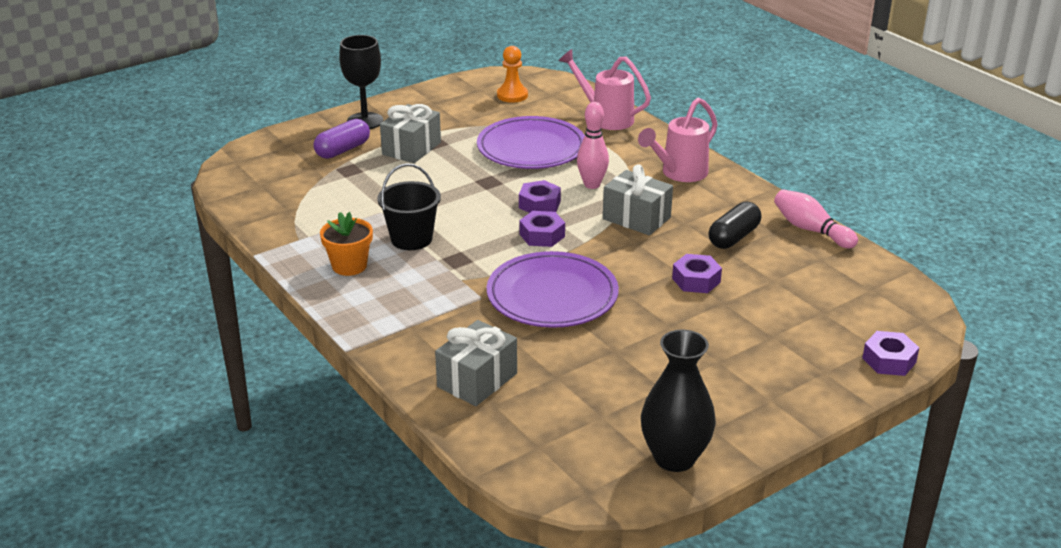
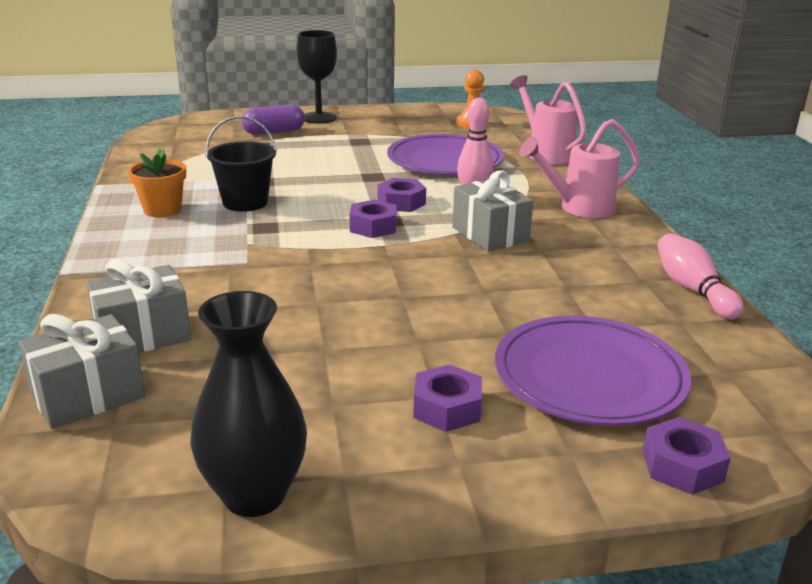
camera: 25 degrees right, 5 degrees down
grey gift [380,104,441,163] -> grey gift moved to [19,314,145,429]
purple plate [487,251,619,328] -> purple plate moved to [495,315,691,426]
purple nut [672,254,722,293] -> purple nut moved to [413,364,482,432]
black capsule [709,202,761,249] -> none

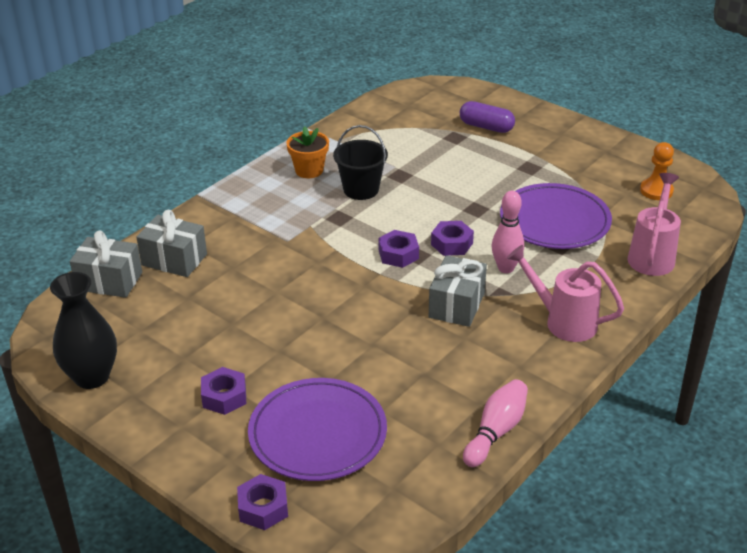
camera: 50 degrees right, 10 degrees up
black goblet [297,30,337,123] -> none

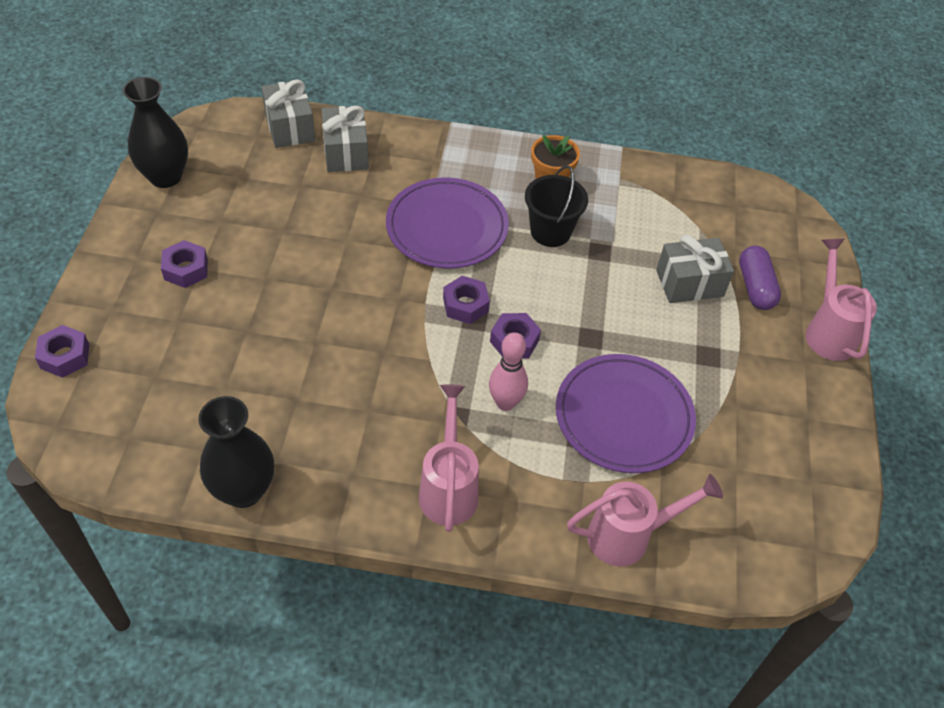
camera: 55 degrees right, 15 degrees up
purple plate [248,378,387,481] -> purple plate moved to [386,177,509,269]
grey gift [429,255,487,327] -> grey gift moved to [656,235,734,303]
pink bowling pin [463,379,528,467] -> black vase [198,396,274,508]
orange pawn [640,142,674,200] -> none
none -> pink watering can [805,239,877,361]

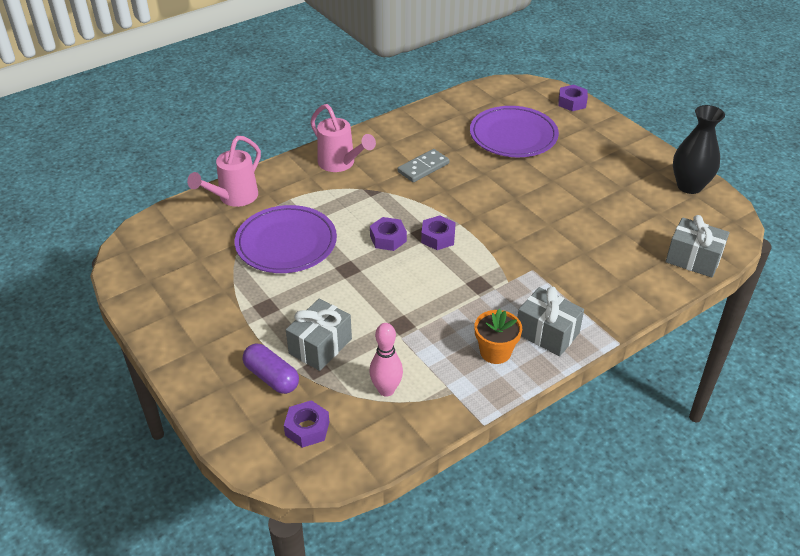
camera: 140 degrees right, 10 degrees down
purple nut [161,240,208,288] -> purple nut moved to [284,400,329,448]
black vase [198,396,274,508] -> none
grey gift [321,106,369,172] -> grey gift moved to [517,287,584,356]
purple plate [386,177,509,269] -> purple plate moved to [470,106,559,157]
pink bowling pin [489,333,528,411] -> pink bowling pin moved to [369,323,403,397]
black bucket [525,165,588,247] -> none
pink watering can [805,239,877,361] -> none
none -> grey domino [398,149,449,182]

